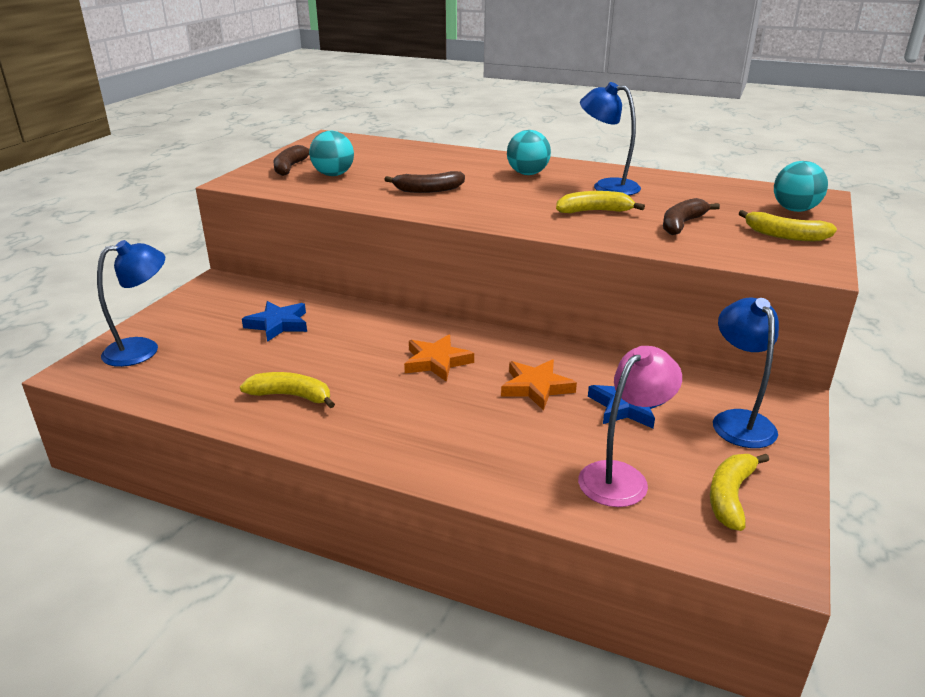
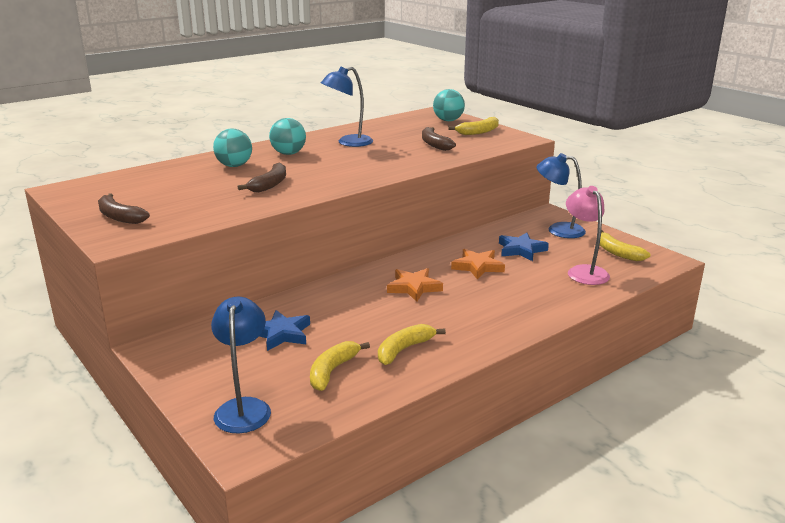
camera: 60 degrees left, 5 degrees down
turquoise ball [309,131,354,176] -> turquoise ball moved to [213,129,252,167]
yellow banana [556,191,645,213] -> yellow banana moved to [310,341,370,391]

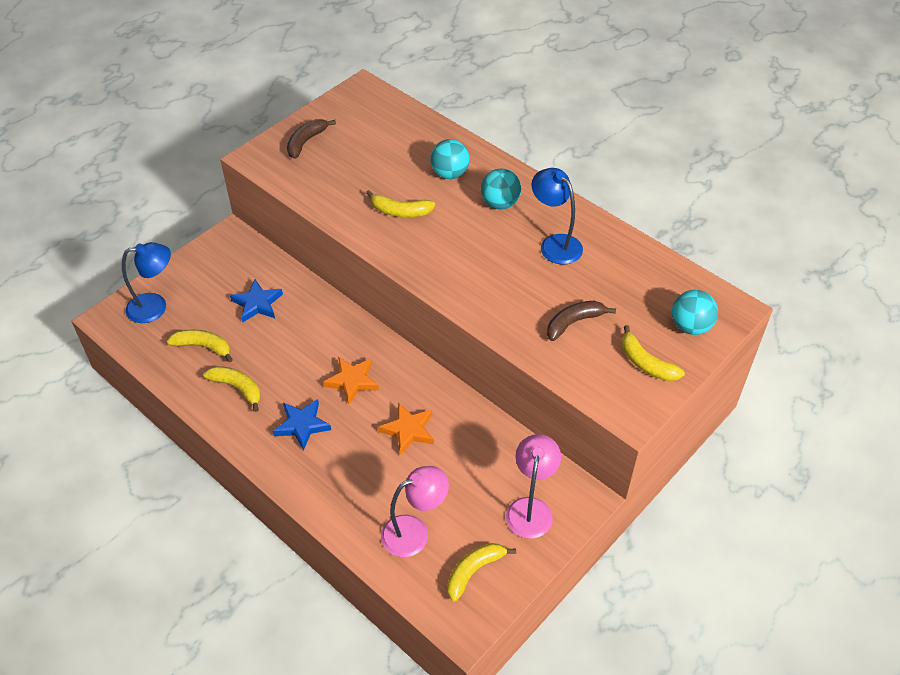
camera: 80 degrees right, 25 degrees up
brown banana [238,163,286,192] -> yellow banana [366,190,435,217]
blue star [499,233,549,261] -> blue star moved to [273,399,331,451]
blue lamp [537,153,586,238] -> pink lamp [506,434,561,539]

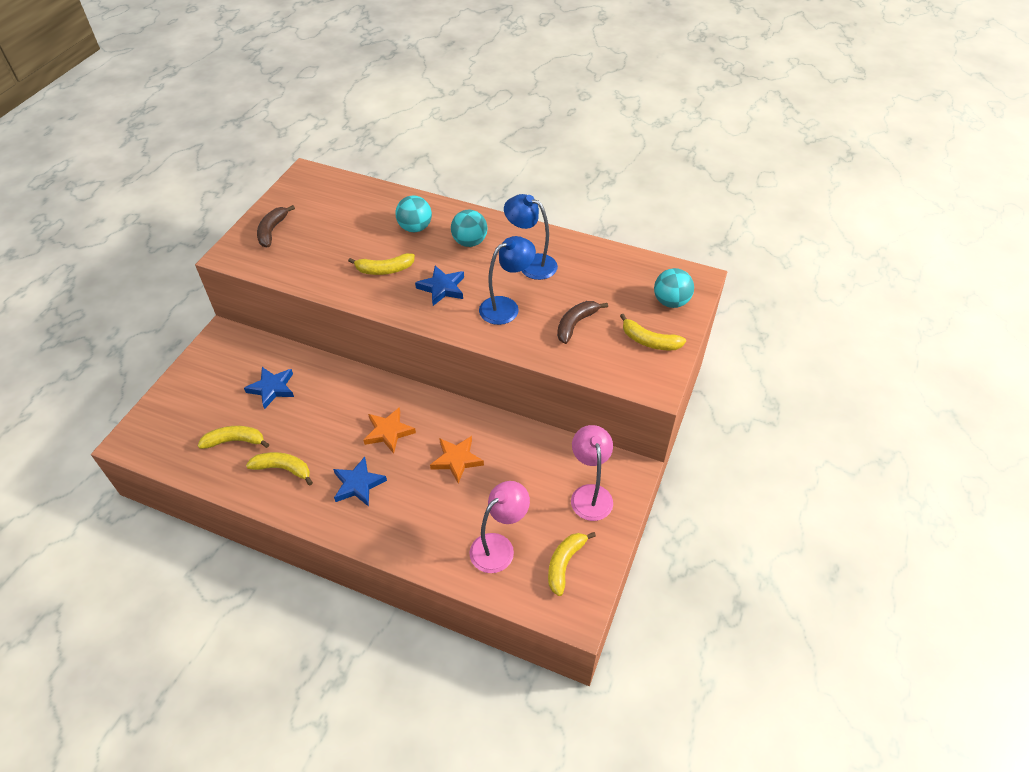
camera: 20 degrees left, 0 degrees up
blue lamp [122,242,171,323] -> blue lamp moved to [479,236,536,325]
none -> blue star [415,266,464,306]

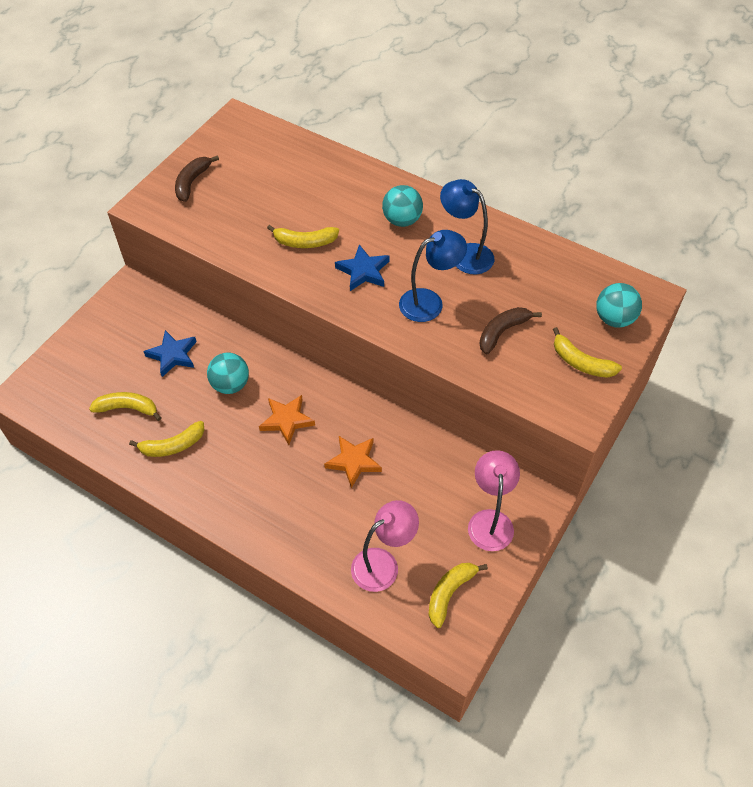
camera: 10 degrees right, 5 degrees up
yellow banana [246,452,313,485] -> yellow banana turned 135 degrees clockwise [129,421,204,457]
blue star [333,457,387,507] -> none
turquoise ball [396,196,432,232] -> turquoise ball moved to [207,353,249,394]

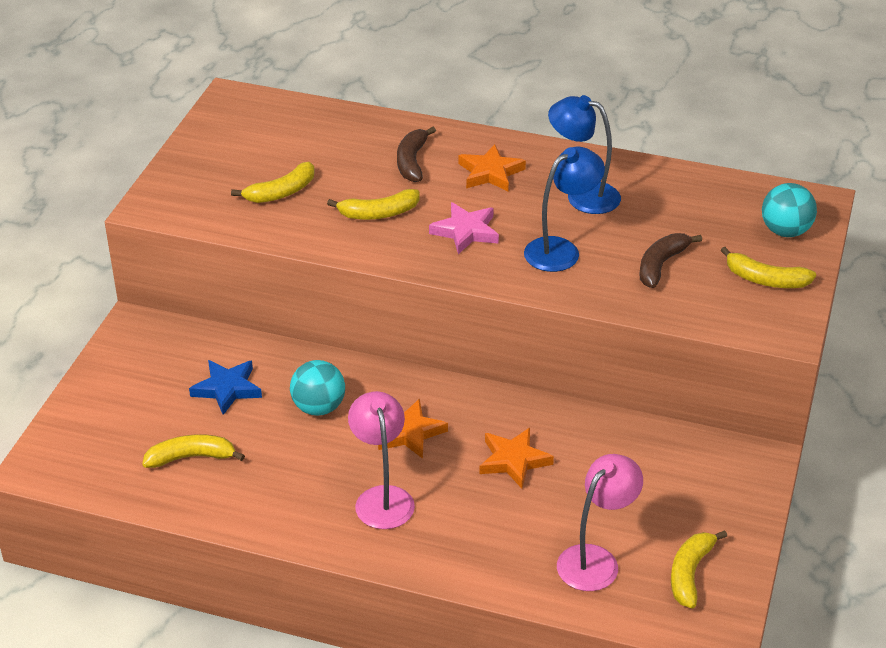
camera: 15 degrees left, 15 degrees down
yellow banana [129,421,204,457] -> yellow banana moved to [231,162,315,203]
brown banana [175,155,219,202] -> brown banana moved to [397,127,436,182]
blue star [335,245,389,291] -> pink star [429,202,499,254]
turquoise ball [382,185,423,227] -> orange star [459,144,526,191]
pink lamp [468,450,520,551] -> pink lamp moved to [348,391,415,529]

